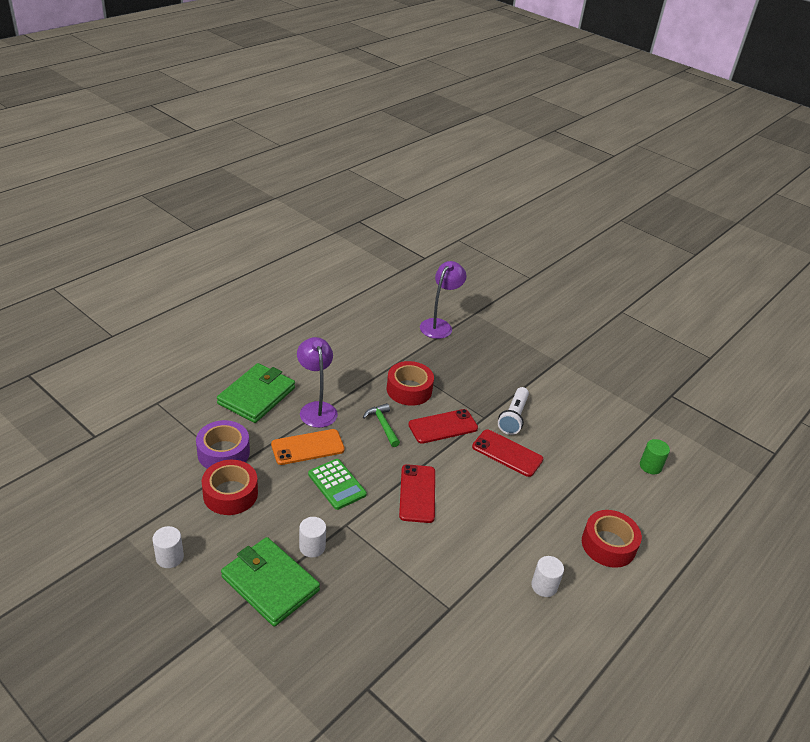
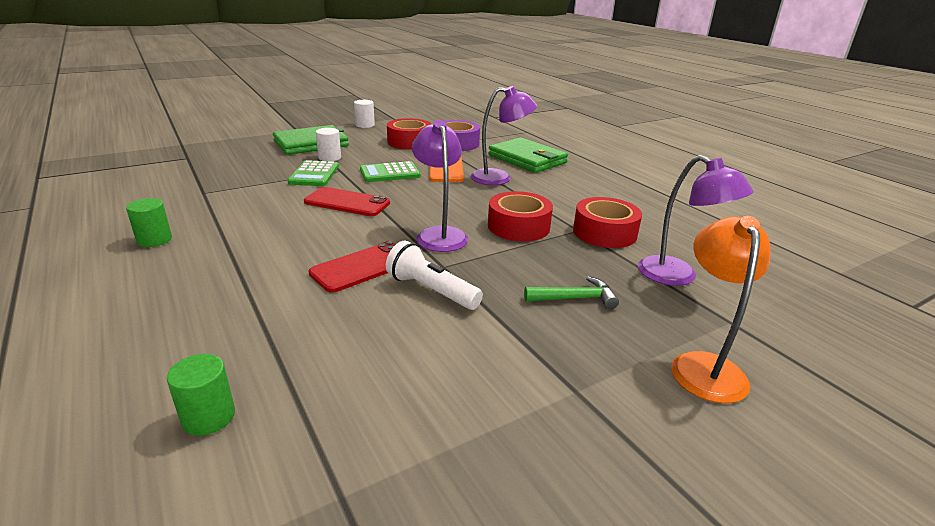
camera: 110 degrees right, 10 degrees down
green hammer [363,403,400,447] -> green hammer moved to [524,276,619,309]
red phone [408,409,478,444] -> purple lamp [412,120,468,252]
white cylinder [531,556,564,597] -> green cylinder [126,198,172,247]
red tape [582,510,642,568] -> red tape moved to [573,197,642,248]
none -> green calculator [288,160,339,186]
none -> orange lamp [671,216,771,403]

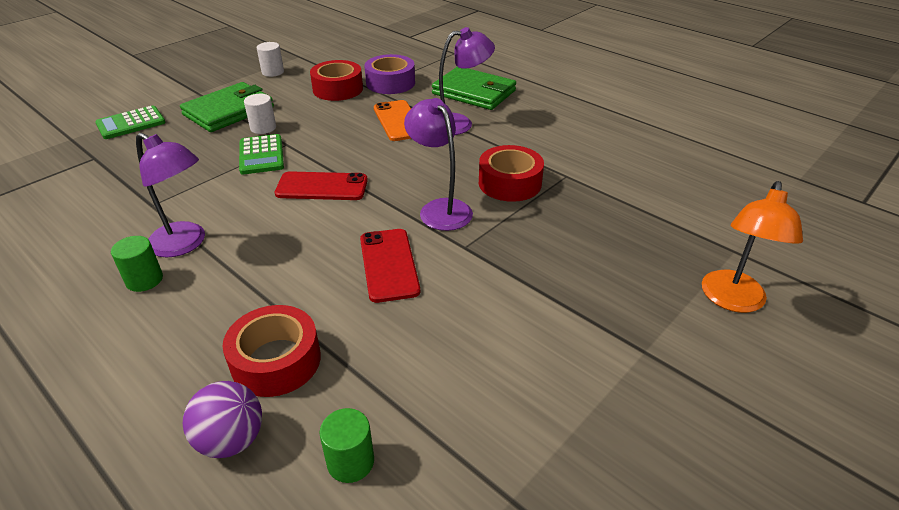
camera: 15 degrees left, 10 degrees up
red phone [309,241,397,293] -> red phone turned 45 degrees counterclockwise [360,229,420,303]
green calculator [360,161,421,182] -> green calculator moved to [95,105,166,139]
white flashlight [386,241,483,310] -> none
green hammer [524,276,619,309] -> none
red tape [573,197,642,248] -> red tape moved to [223,305,321,397]
purple lamp [638,155,754,286] -> purple lamp moved to [136,133,205,258]
orange lamp [671,216,771,403] -> orange lamp turned 150 degrees counterclockwise [702,181,803,313]
none -> purple ball [183,381,262,458]

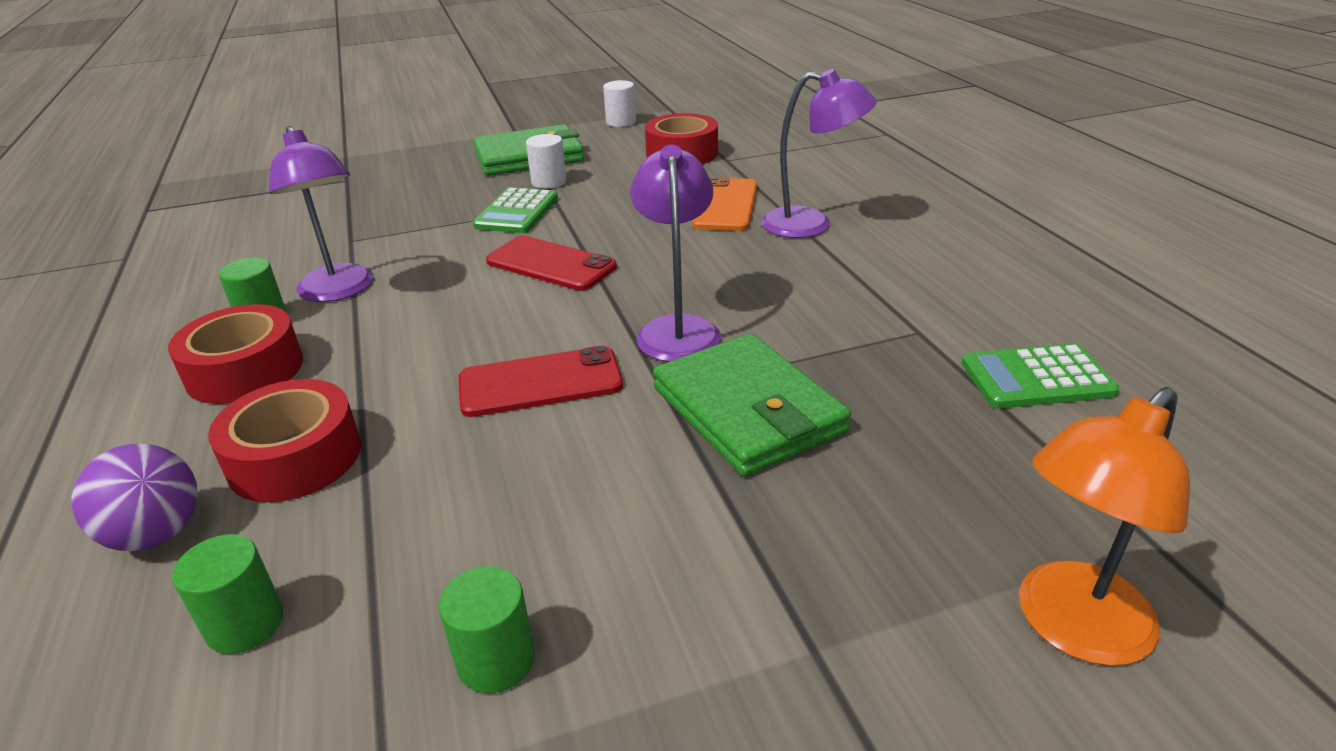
camera: 30 degrees right, 5 degrees down
green calculator [95,105,166,139] -> green calculator moved to [961,343,1119,409]
red phone [360,229,420,303] -> red phone turned 60 degrees clockwise [458,346,623,417]
purple tape [364,54,415,94] -> none
green wallet [432,67,516,110] -> green wallet moved to [653,333,851,476]
red tape [479,145,544,202] -> red tape moved to [168,304,303,404]
none -> green cylinder [439,566,535,693]

